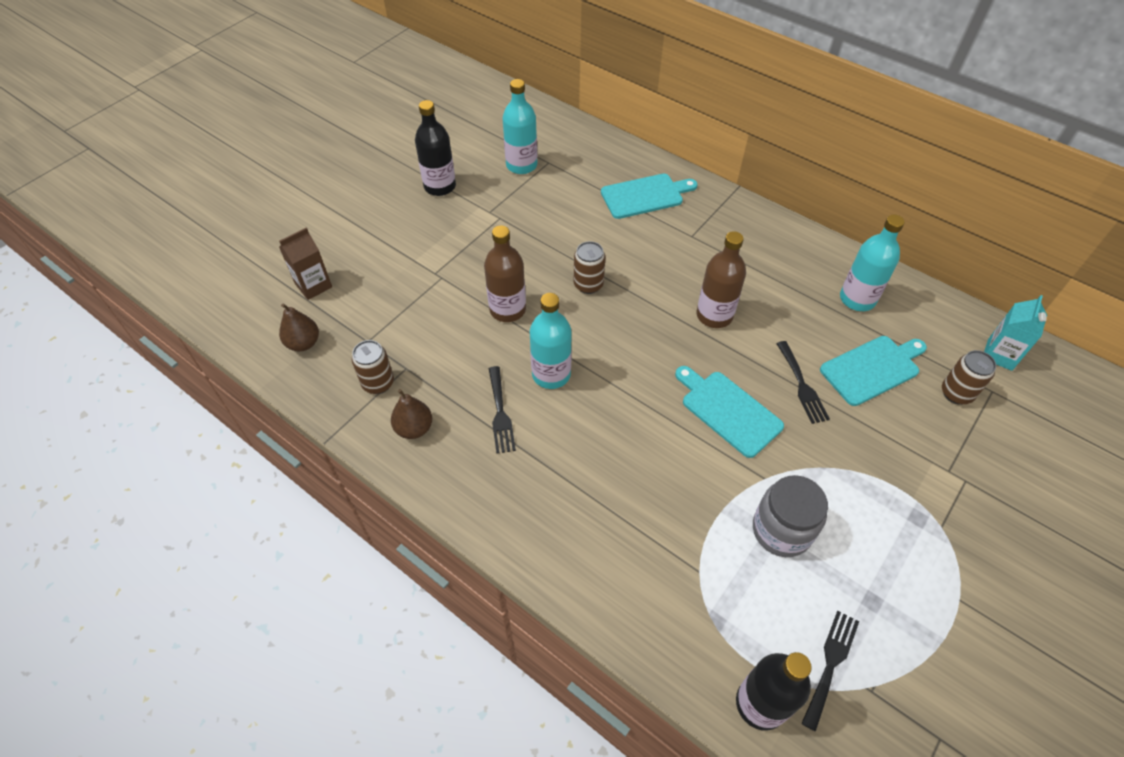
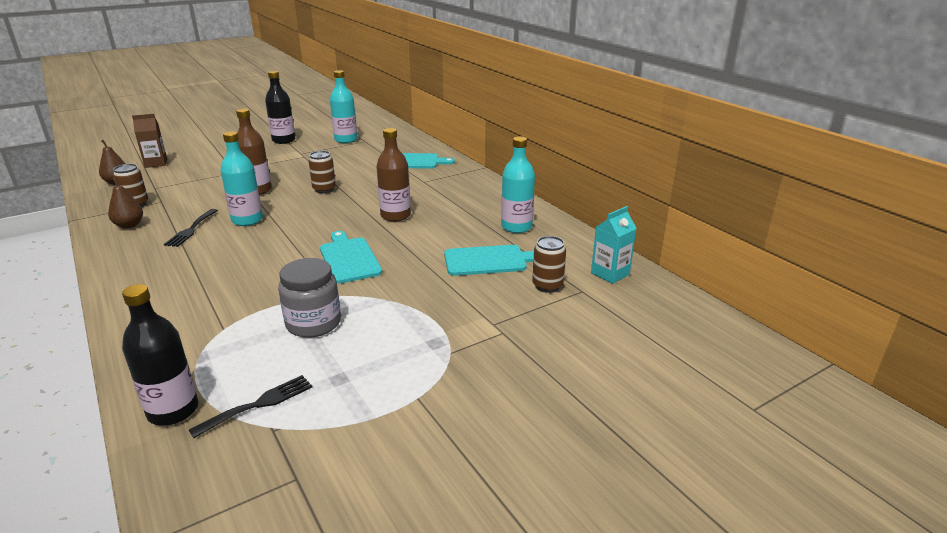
camera: 20 degrees right, 25 degrees down
black fork [776,341,830,424] -> none

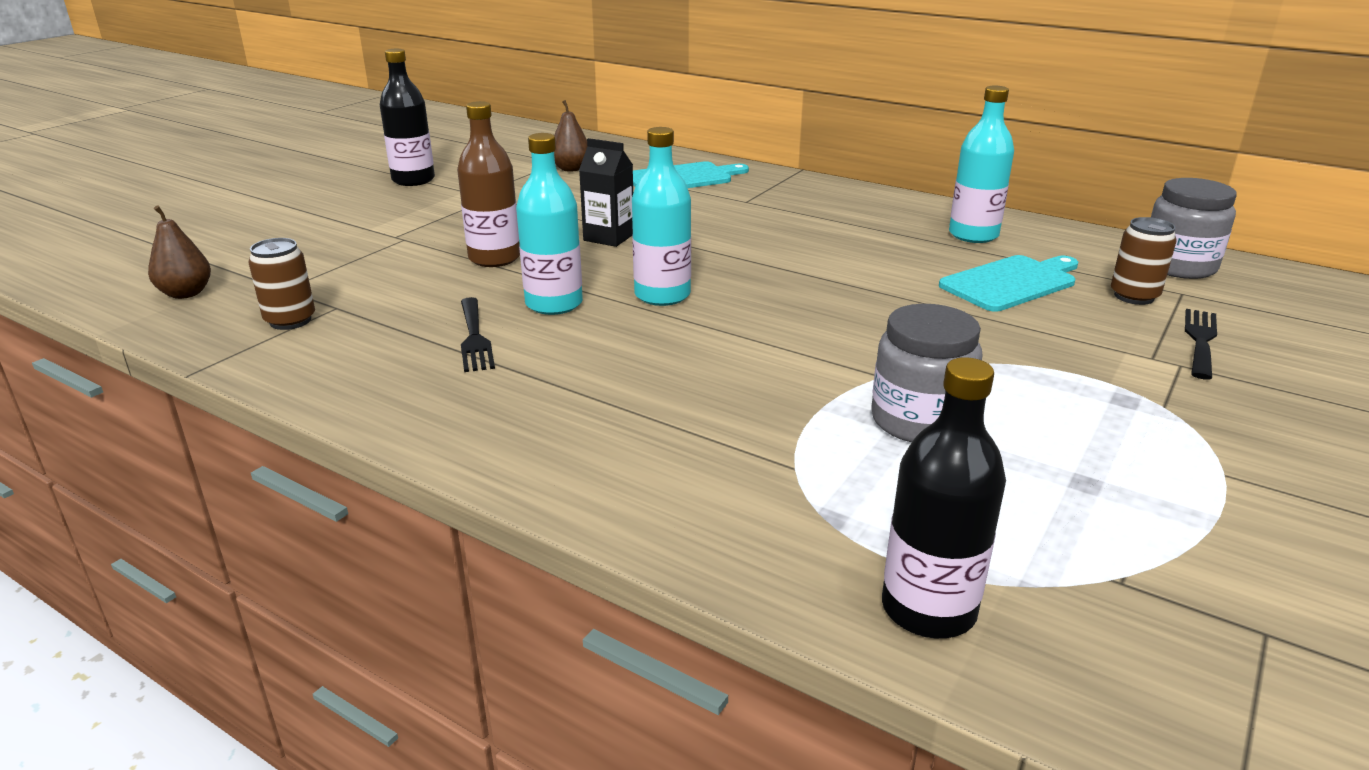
camera: 25 degrees left, 0 degrees up
brown pear [108,177,143,229] -> brown pear moved to [554,100,587,172]
brown carton [132,114,167,168] -> none
black fork [189,375,312,438] -> black fork moved to [1185,309,1217,379]
brown can [308,151,336,193] -> black carton [579,138,633,247]
turquoise cutting board [320,231,382,284] -> none
turquoise bottle [330,70,357,143] -> turquoise bottle moved to [632,127,691,306]
brown bottle [376,128,411,222] -> none
turquoise carton [591,206,637,284] -> grey jar [1151,178,1237,279]

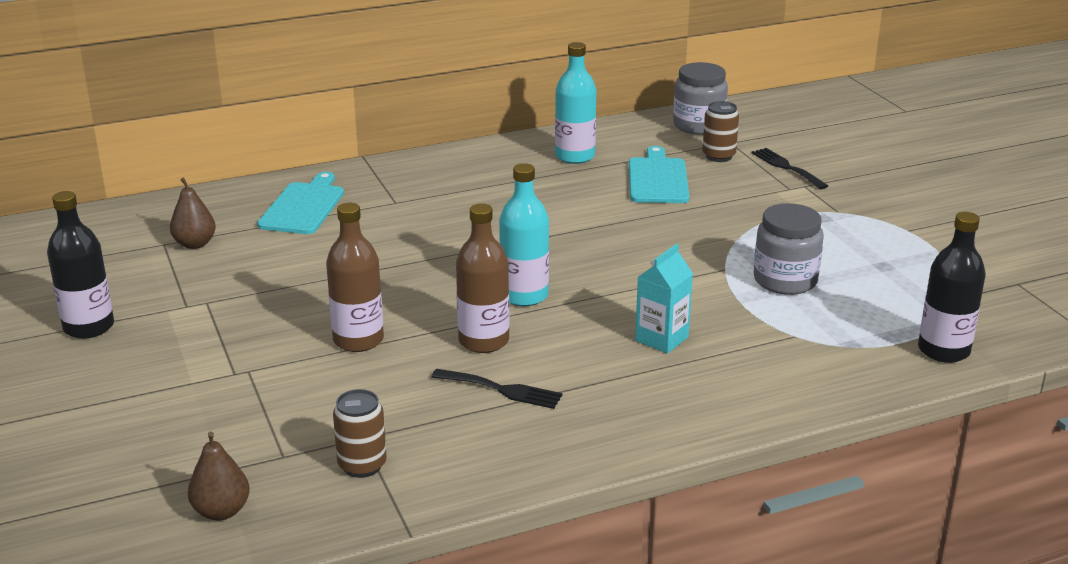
camera: 55 degrees left, 0 degrees up
turquoise bottle [516,133,583,315] -> brown bottle [456,203,510,353]
black carton [579,138,633,247] -> none
none -> turquoise carton [635,244,693,354]

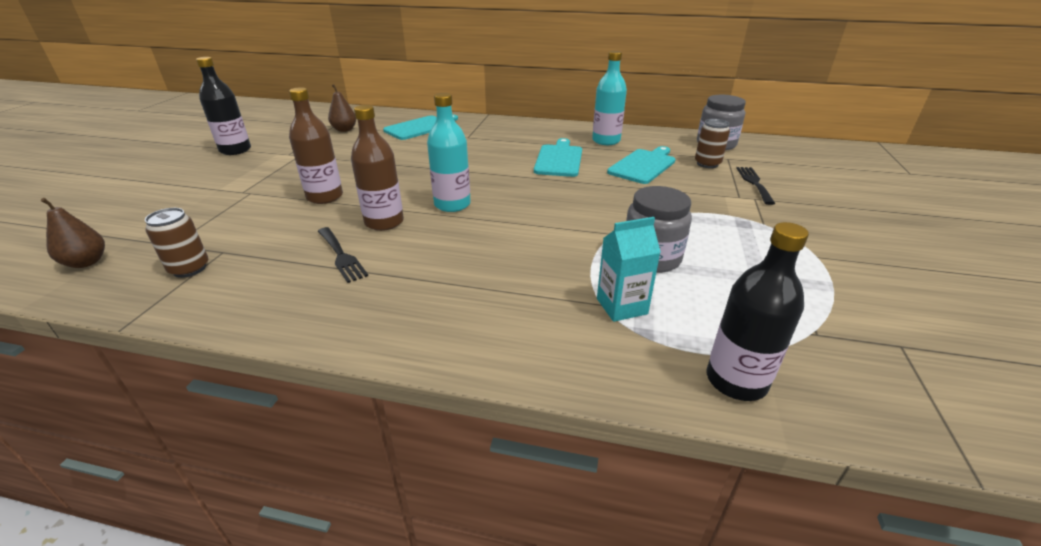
camera: 35 degrees right, 5 degrees up
turquoise carton [635,244,693,354] -> turquoise carton moved to [597,217,661,322]
none -> turquoise cutting board [534,138,582,177]

